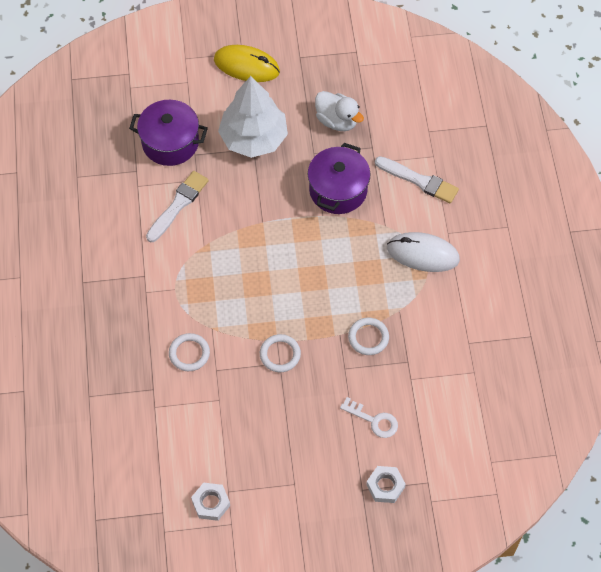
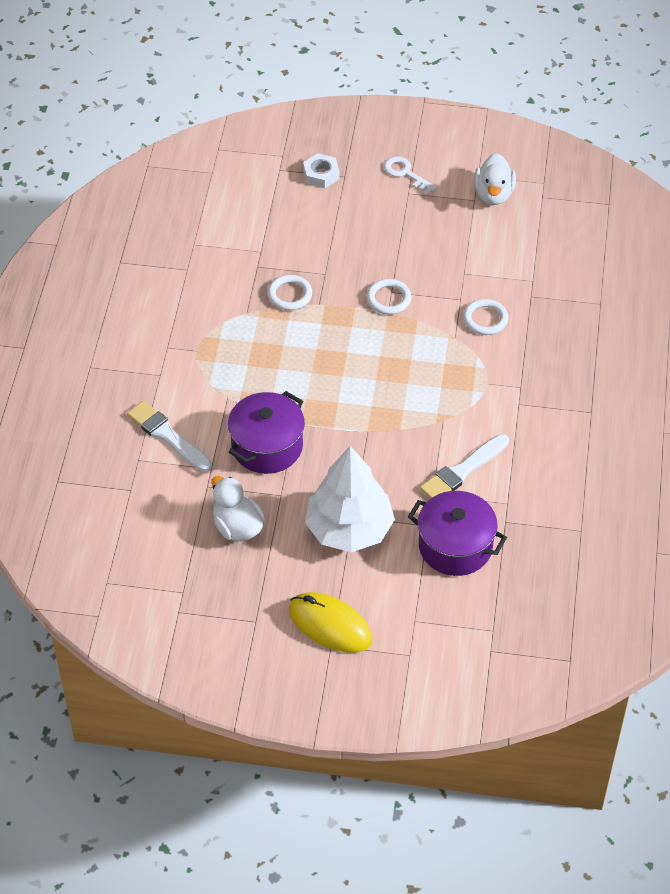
camera: 165 degrees left, 10 degrees down
white nut [191,483,230,521] -> white duck [474,153,516,205]
white key [340,397,398,438] -> white key moved to [384,156,437,195]
white mouse [387,232,460,272] -> none

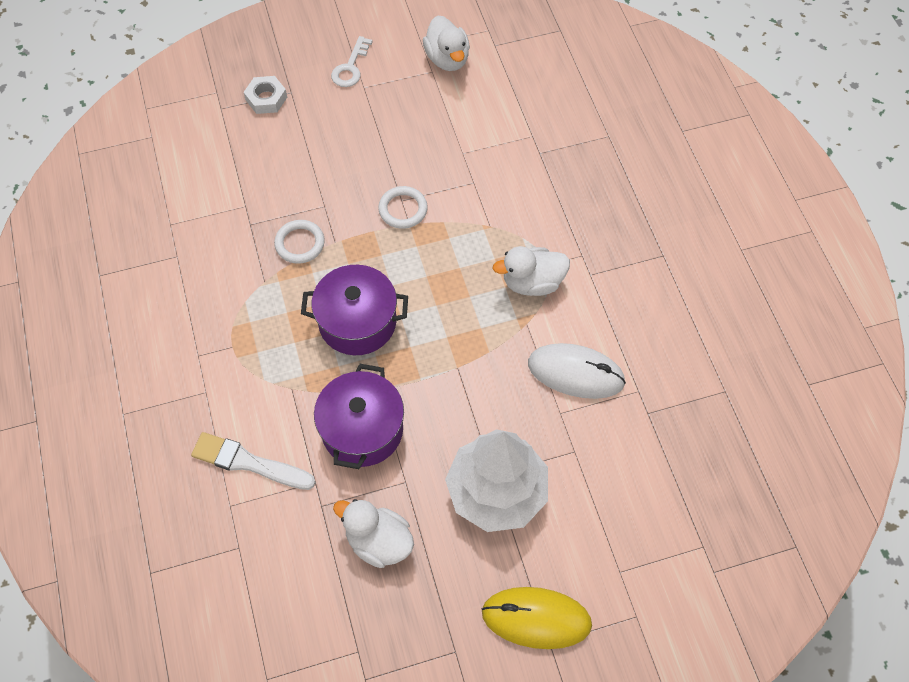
camera: 25 degrees left, 10 degrees up
white key [384,156,437,195] -> white key turned 90 degrees counterclockwise [331,36,373,87]
purple pot [408,491,507,576] -> purple pot moved to [301,265,408,355]
white brush [420,434,509,499] -> white mouse [528,343,626,399]
white ring [463,299,508,335] -> none
none -> white duck [493,246,570,296]

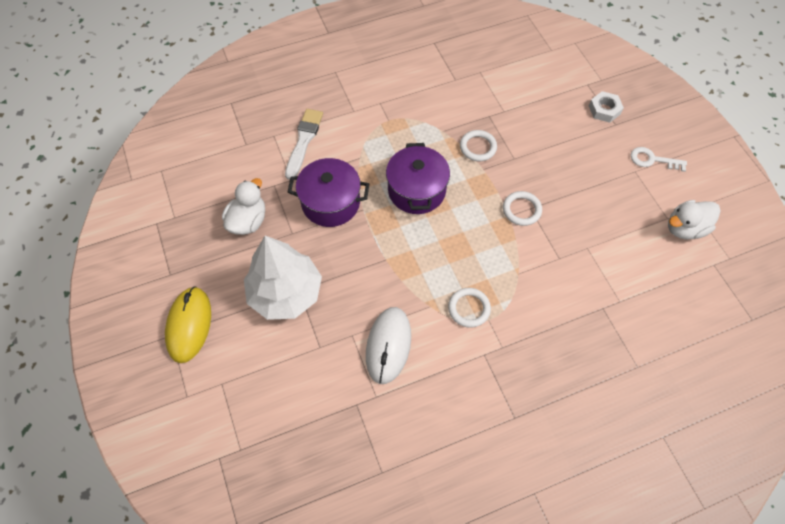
camera: 85 degrees right, 0 degrees up
white duck [493,246,570,296] -> white ring [448,288,491,328]

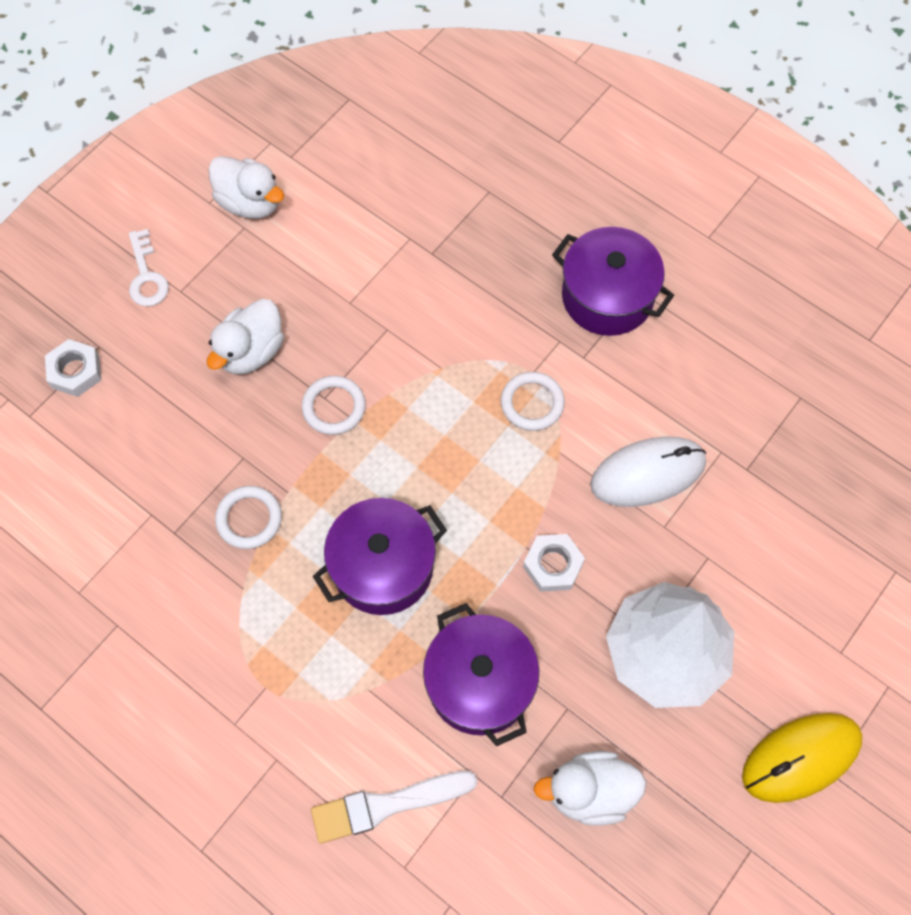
camera: 120 degrees left, 5 degrees up
none -> white duck [207,299,284,374]
none -> white nut [523,534,585,592]
none -> purple pot [552,227,674,336]

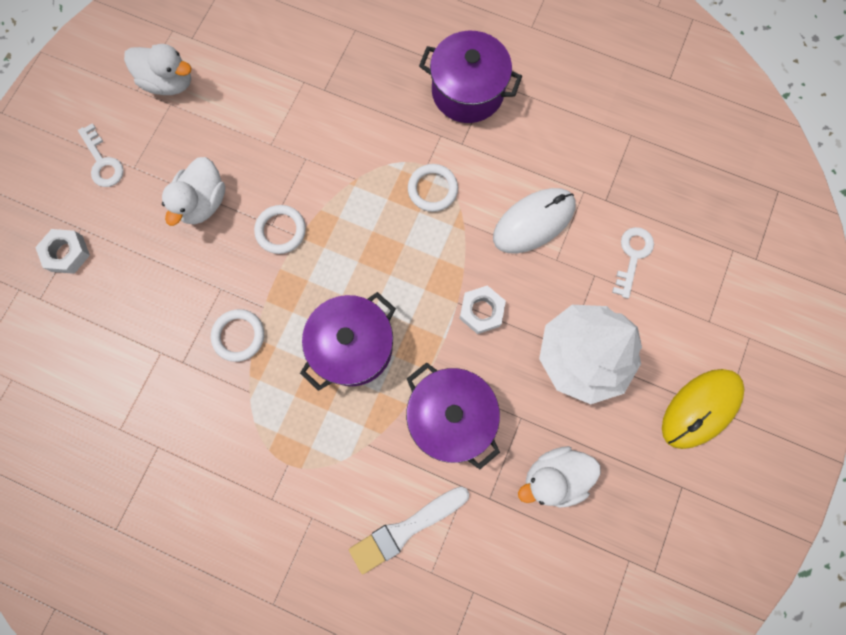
camera: 15 degrees left, 10 degrees up
none -> white key [612,227,654,299]

